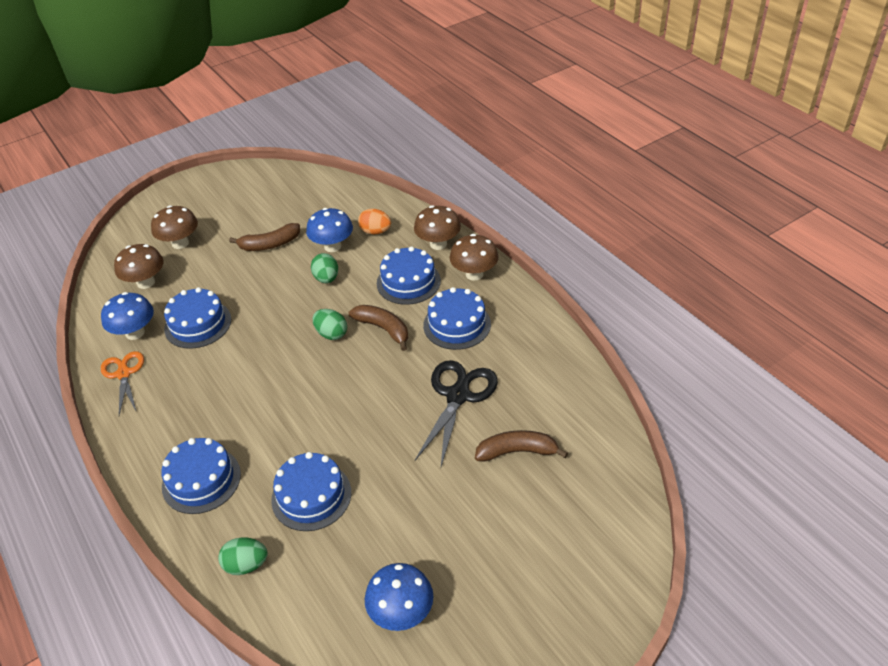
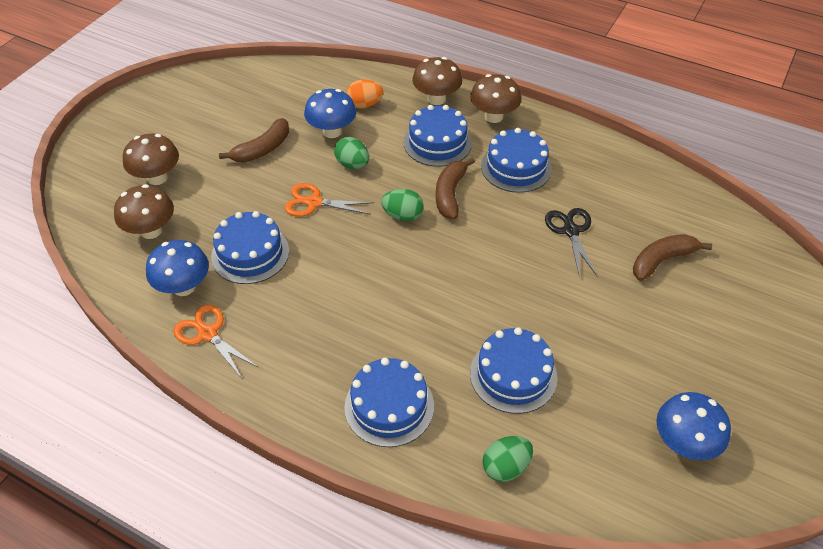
camera: 30 degrees left, 5 degrees up
brown banana [349,305,408,351] -> brown banana turned 90 degrees counterclockwise [436,158,475,219]
black scissors [415,360,498,467] -> black scissors [545,208,597,278], size x0.67
none -> orange scissors [285,183,374,217]

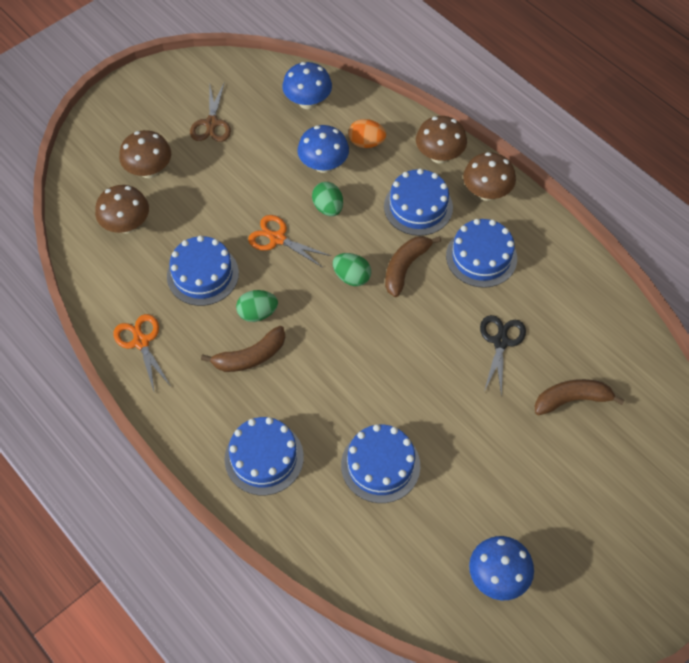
camera: 20 degrees right, 10 degrees up
blue mushroom [146,240,209,296] -> blue mushroom moved to [282,62,332,109]
brown banana [219,118,289,163] -> brown banana moved to [201,326,285,372]
green egg [482,436,533,482] -> green egg moved to [236,290,278,322]
none -> brown scissors [190,83,231,142]

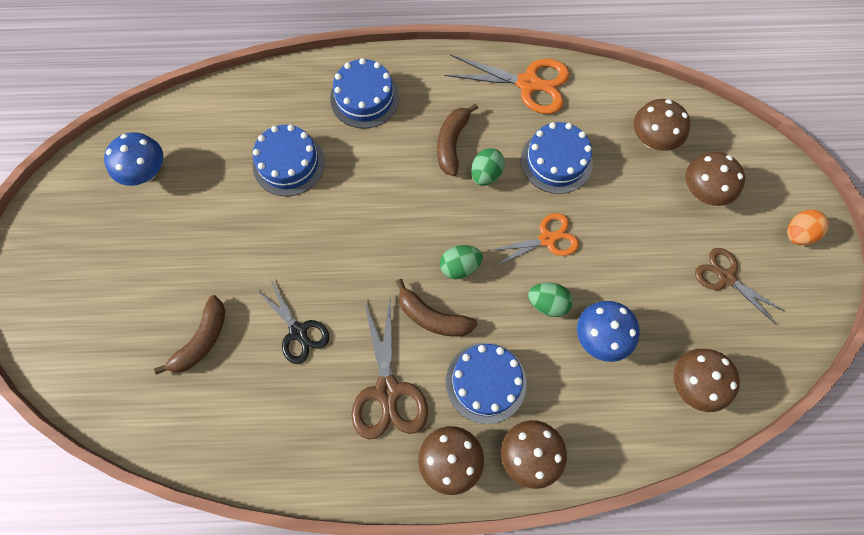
camera: 130 degrees right, 10 degrees up
orange scissors [114,314,170,391] -> orange scissors [445,54,570,114], size x1.50
blue mushroom [282,62,332,109] -> brown mushroom [674,349,740,412]
orange egg [349,119,386,148] -> orange egg moved to [787,210,829,245]
brown banana [385,236,441,297] -> brown banana turned 135 degrees clockwise [396,279,477,337]
blue cake [446,219,517,288] -> brown scissors [351,294,428,439]

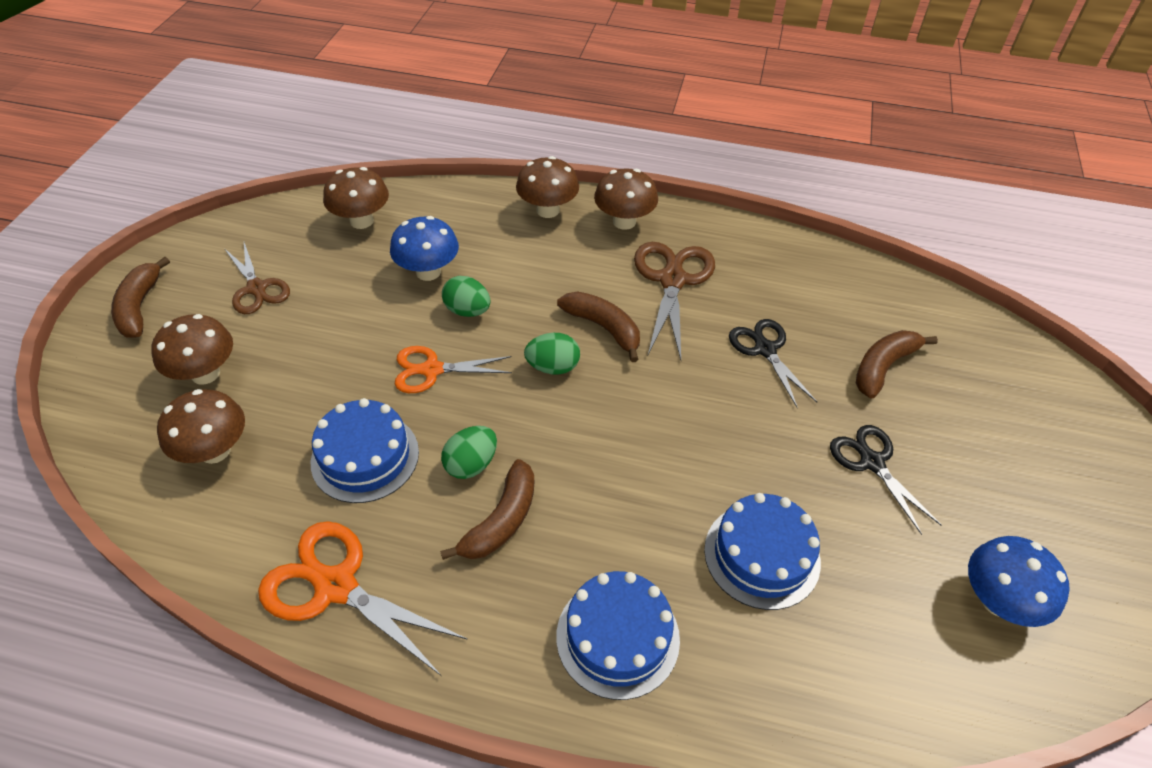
camera: 165 degrees left, 20 degrees down
blue cake [446,343,527,424] -> none
orange egg [787,210,829,245] -> brown banana [111,257,170,338]
none -> black scissors [830,425,942,535]

